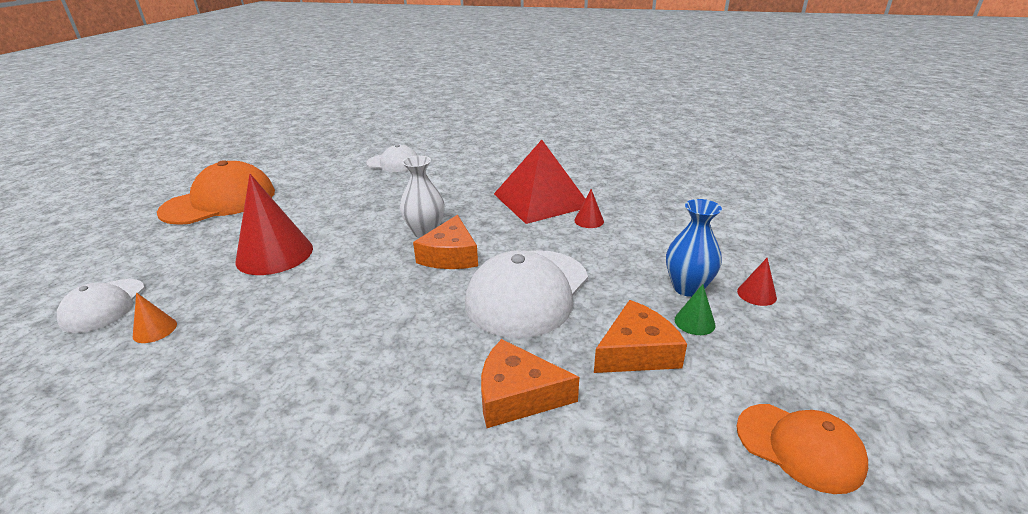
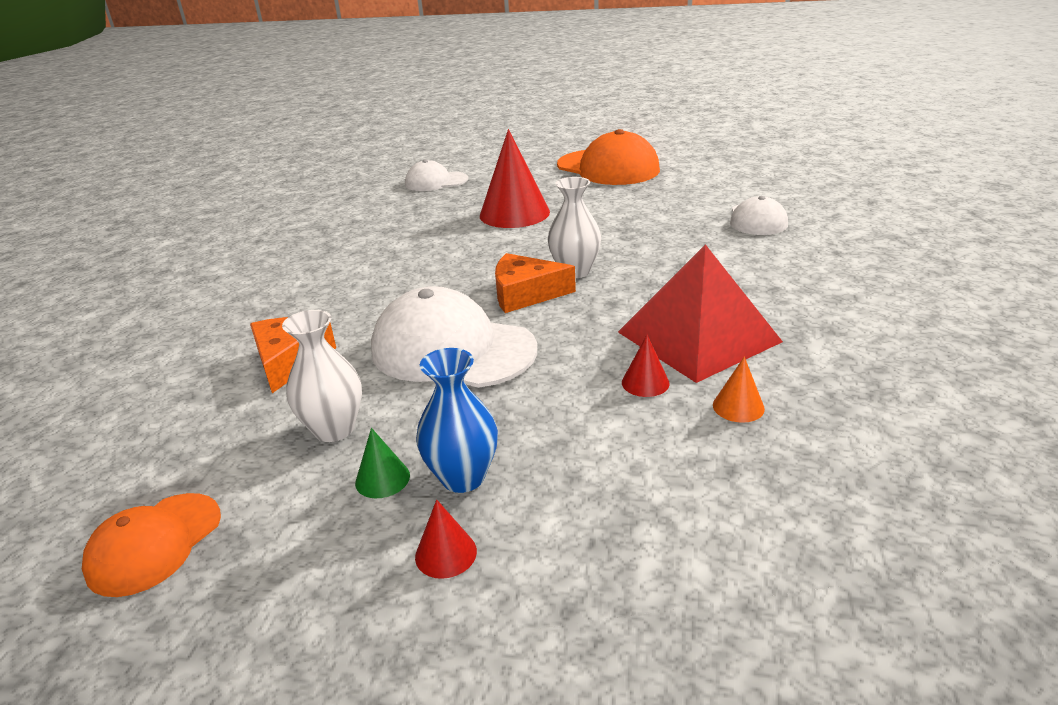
camera: 85 degrees right, 0 degrees up
orange cone [133,293,177,343] -> orange cone moved to [713,357,765,423]
orange cheese [594,300,687,373] -> white vase [282,310,362,442]

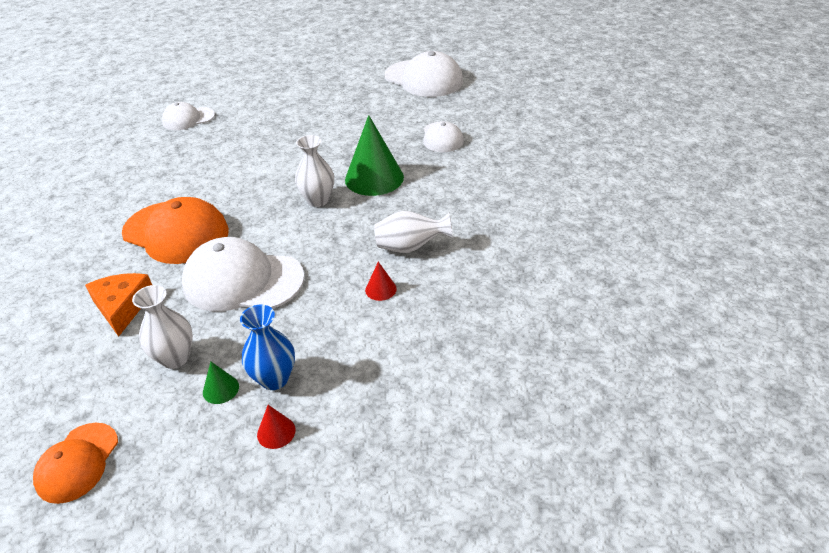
camera: 15 degrees left, 10 degrees up
red cone [480,129,550,228] -> none
orange cheese [495,253,576,313] -> none
orange cap [557,129,660,185] -> orange cap moved to [122,197,229,264]
red pyramid [618,244,783,383] -> white vase [374,211,453,253]
orange cone [713,357,765,423] -> none
none -> green cone [345,115,404,196]
none -> white cap [385,51,463,97]

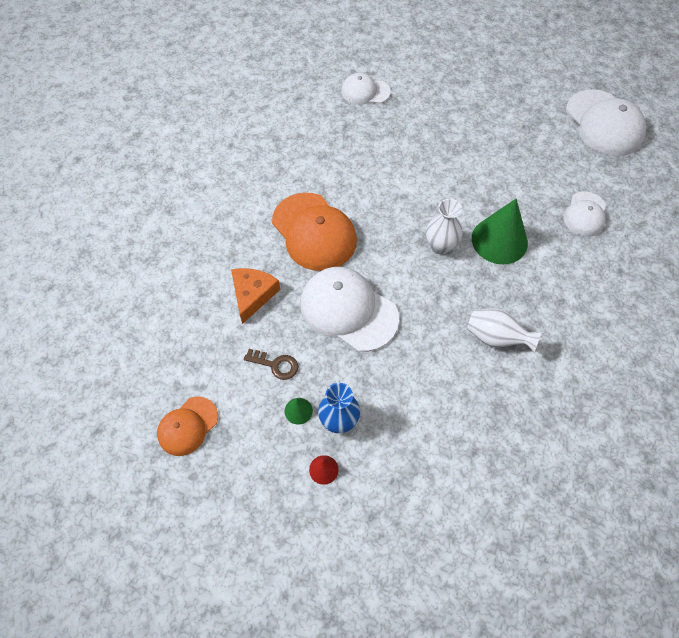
camera: 25 degrees right, 20 degrees up
white vase [132,285,193,369] -> brown key [244,349,298,380]
red cone [365,262,397,301] -> none

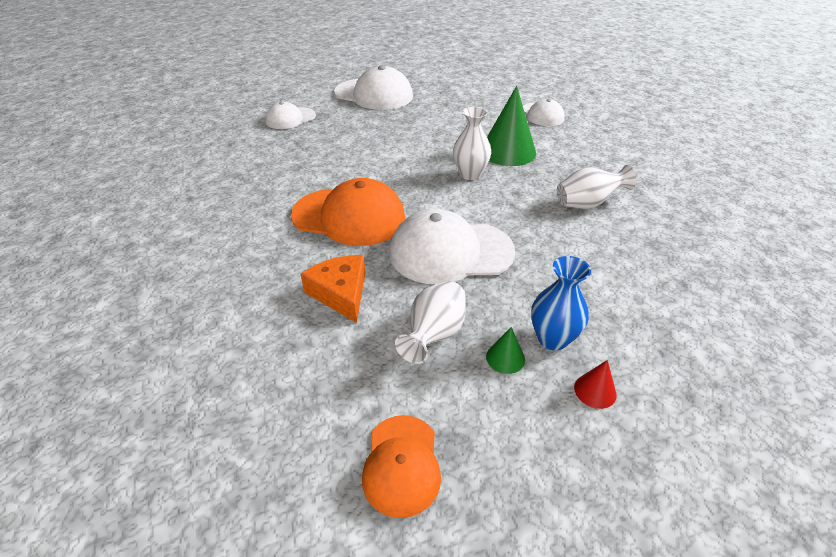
camera: 40 degrees left, 20 degrees down
brown key [244,349,298,380] -> white vase [395,281,466,364]
white cap [566,90,646,156] -> white cap moved to [334,65,413,110]

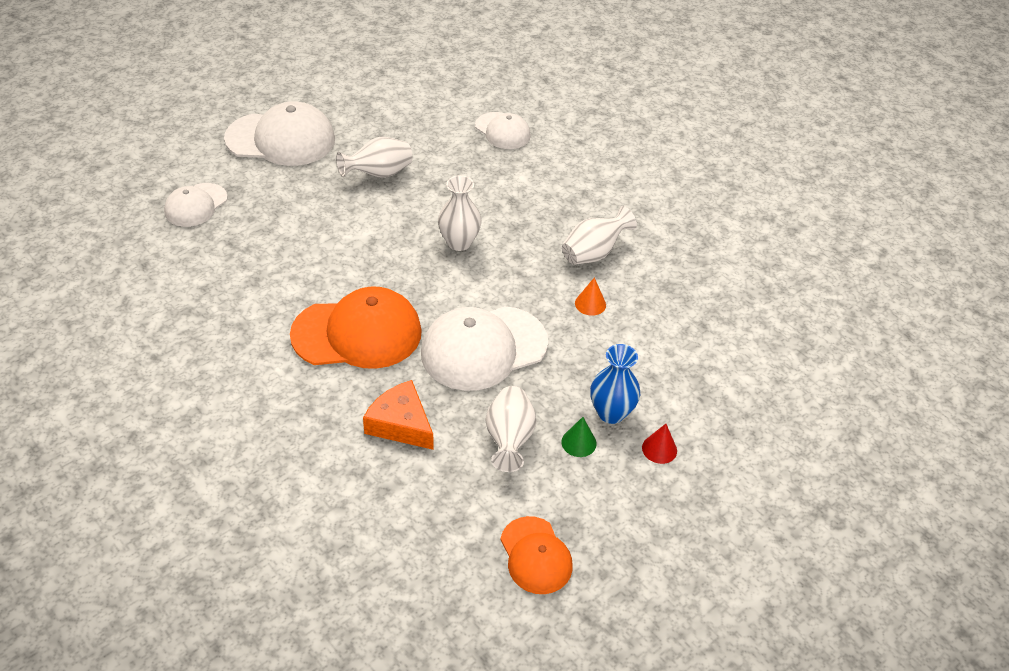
camera: 25 degrees left, 5 degrees up
green cone [487,86,536,166] -> none
none -> white vase [336,137,412,178]
none -> orange cone [575,277,606,316]

